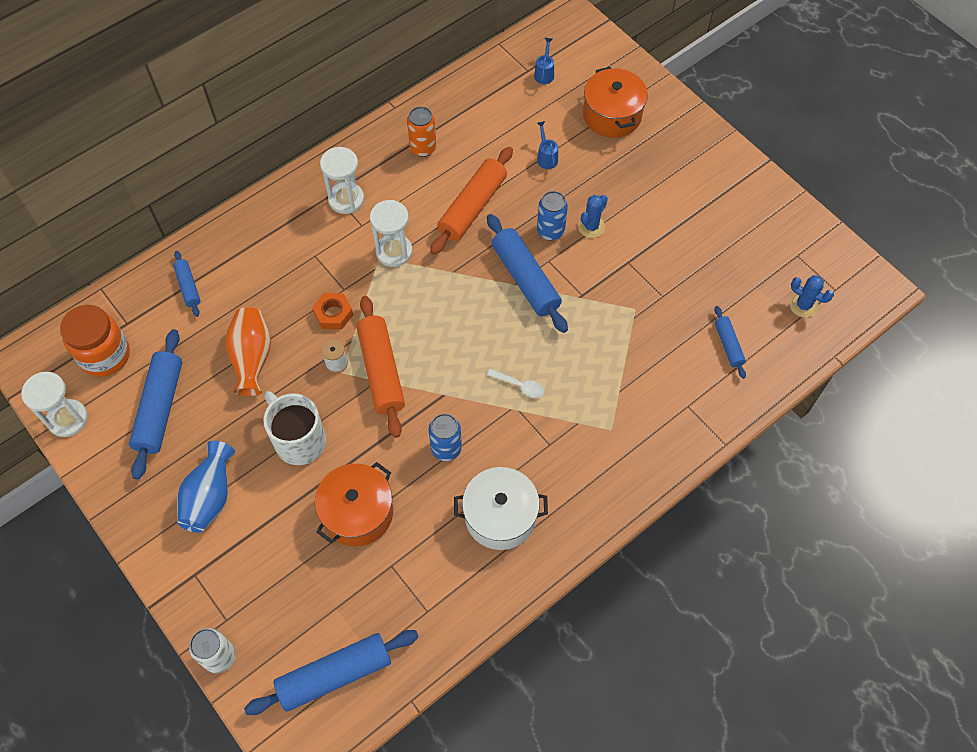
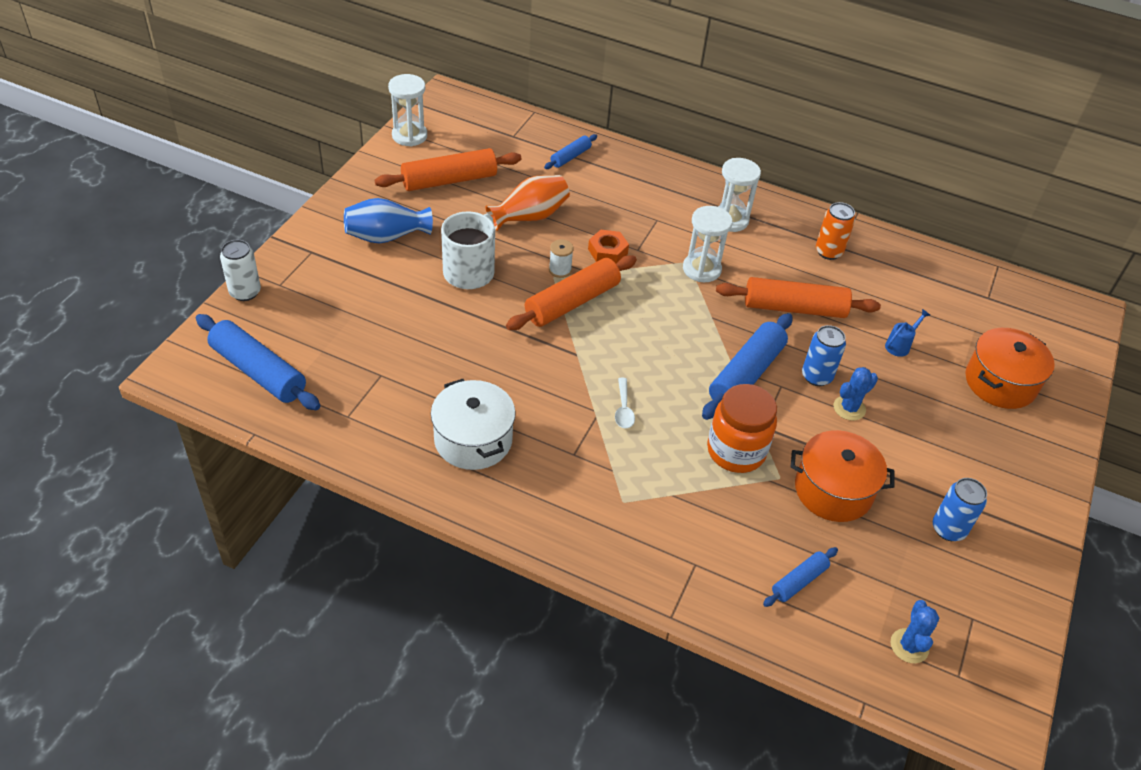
camera: 60 degrees right, 15 degrees down
orange jar [60,305,130,377] -> orange jar moved to [707,384,777,473]
blue rolling pin [129,329,182,480] -> orange rolling pin [375,148,521,191]
orange pot [315,462,393,546] -> orange pot moved to [790,430,894,522]
blue can [428,414,462,461] -> blue can moved to [933,478,987,541]
blue watering can [534,38,554,84] -> none
blue cactus [578,195,608,238] -> blue cactus turned 45 degrees counterclockwise [833,367,878,421]

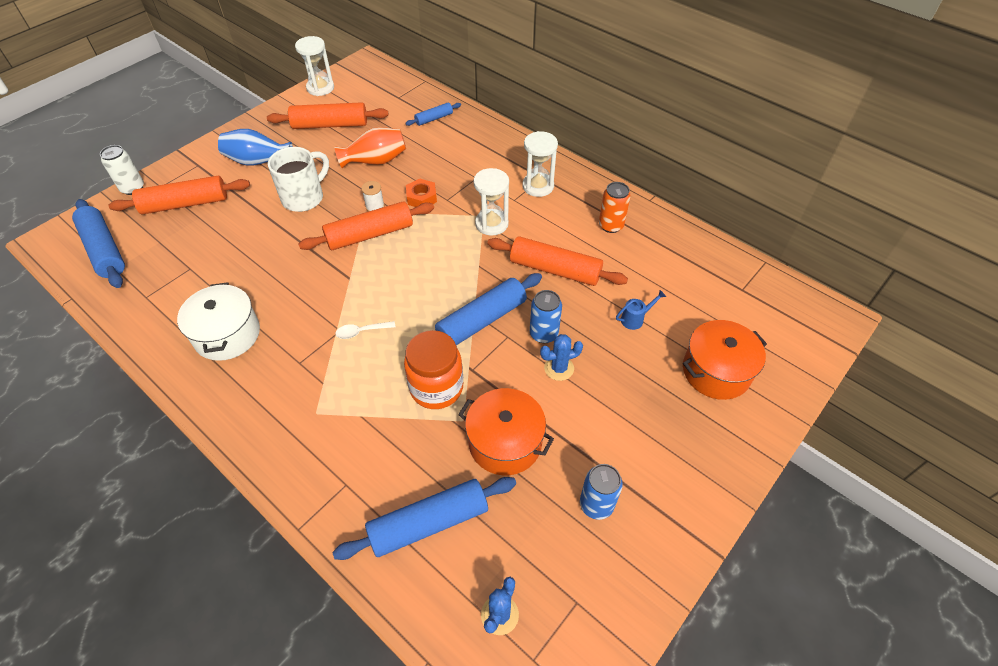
camera: 20 degrees right, 5 degrees up
white spoon [615,378,635,429] -> white spoon turned 60 degrees clockwise [336,321,396,339]
blue rolling pin [763,547,838,607] -> blue rolling pin [332,477,516,560], size x1.90
none -> orange rolling pin [109,176,250,215]

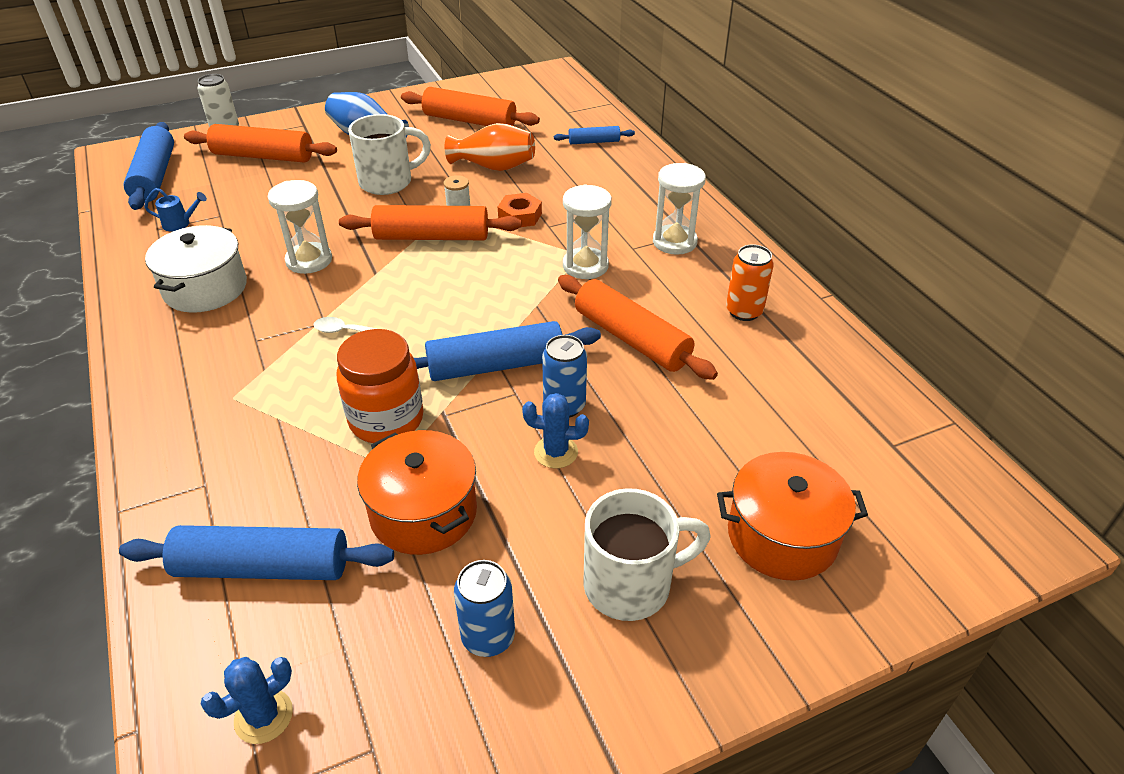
camera: 25 degrees right, 10 degrees down
white hourglass [295,36,334,96] -> white hourglass moved to [268,180,332,274]
blue watering can [616,290,666,330] -> blue watering can moved to [144,188,207,232]
none -> white mug [583,488,711,621]

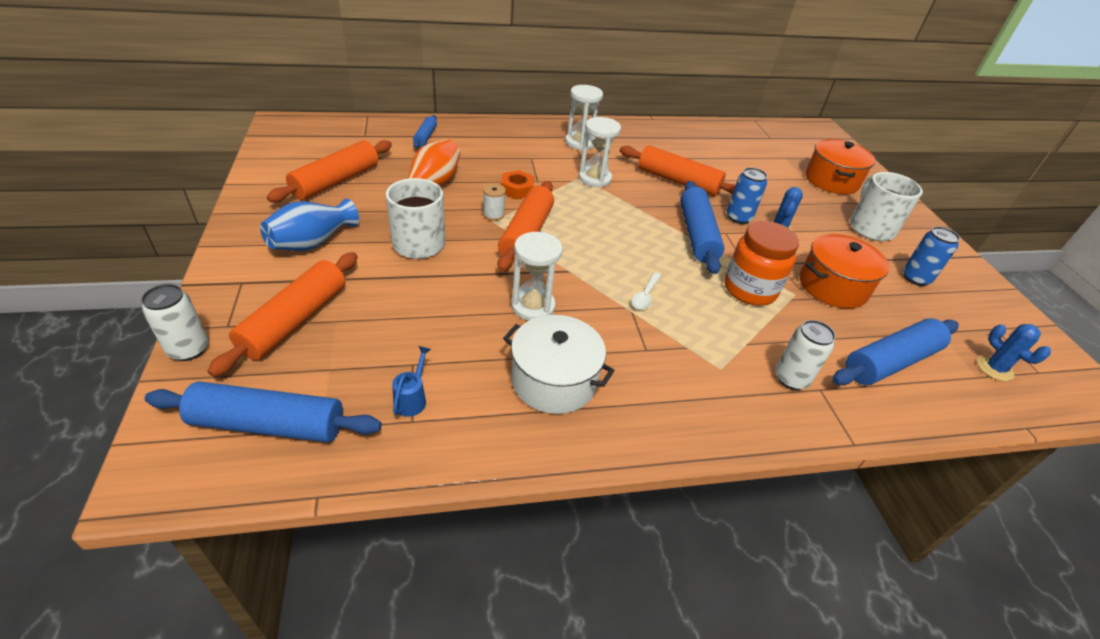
camera: 80 degrees left, 0 degrees up
blue rolling pin [119,525,394,580] -> blue rolling pin turned 45 degrees clockwise [832,318,959,385]
orange rolling pin [558,275,718,380] -> orange rolling pin turned 60 degrees clockwise [620,145,736,196]
orange can [726,244,774,321] -> none
none -> white can [775,320,836,390]

